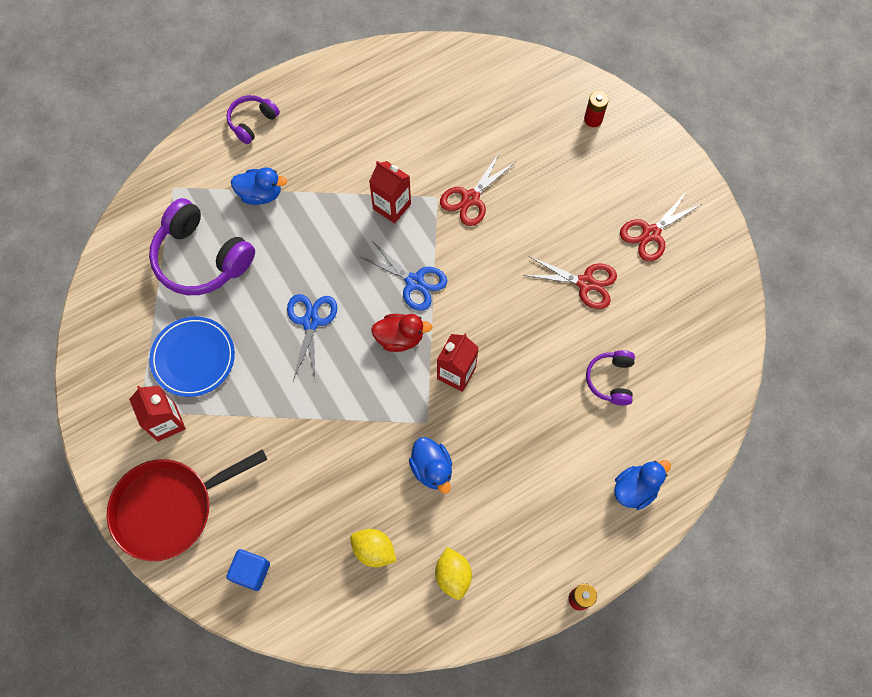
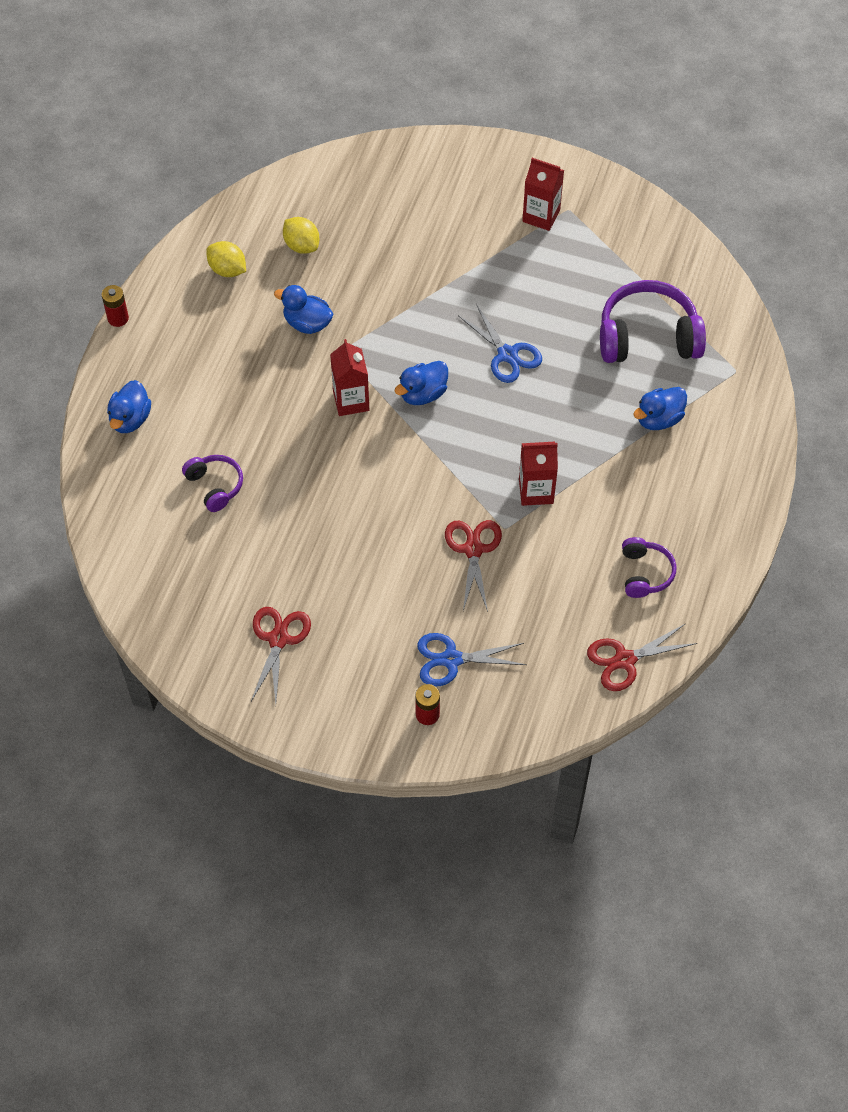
camera: 140 degrees right, 10 degrees down
red pan [107,450,267,561] -> none
blue plate [149,316,235,397] -> none
purple headphones [226,95,280,144] -> purple headphones moved to [622,537,677,598]
blue cube [226,549,270,591] -> none
yellow lemon [350,529,397,567] -> yellow lemon turned 60 degrees clockwise [283,217,319,254]
blue scissors [359,240,447,311] -> blue scissors moved to [417,633,526,686]
red duck [371,314,432,352] -> blue duck [395,361,448,405]
red scissors [523,256,617,309] -> red scissors moved to [587,623,697,691]

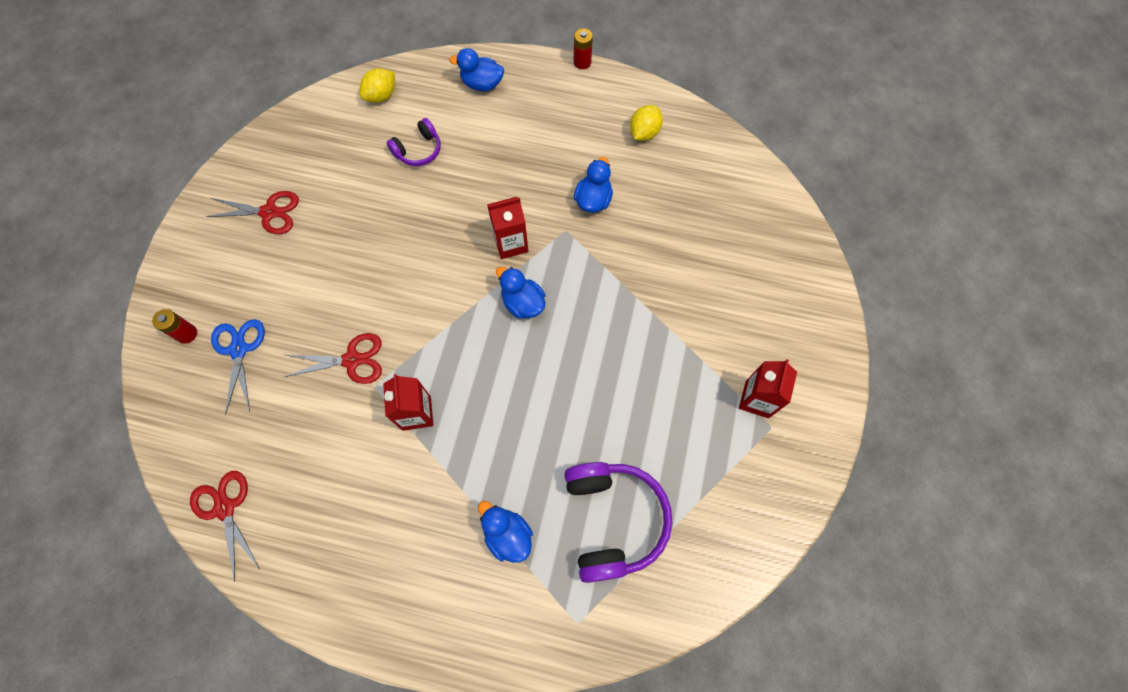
camera: 85 degrees right, 10 degrees up
yellow lemon [283,217,319,254] -> yellow lemon moved to [360,68,395,103]
blue scissors [458,304,542,383] -> none
purple headphones [622,537,677,598] -> none

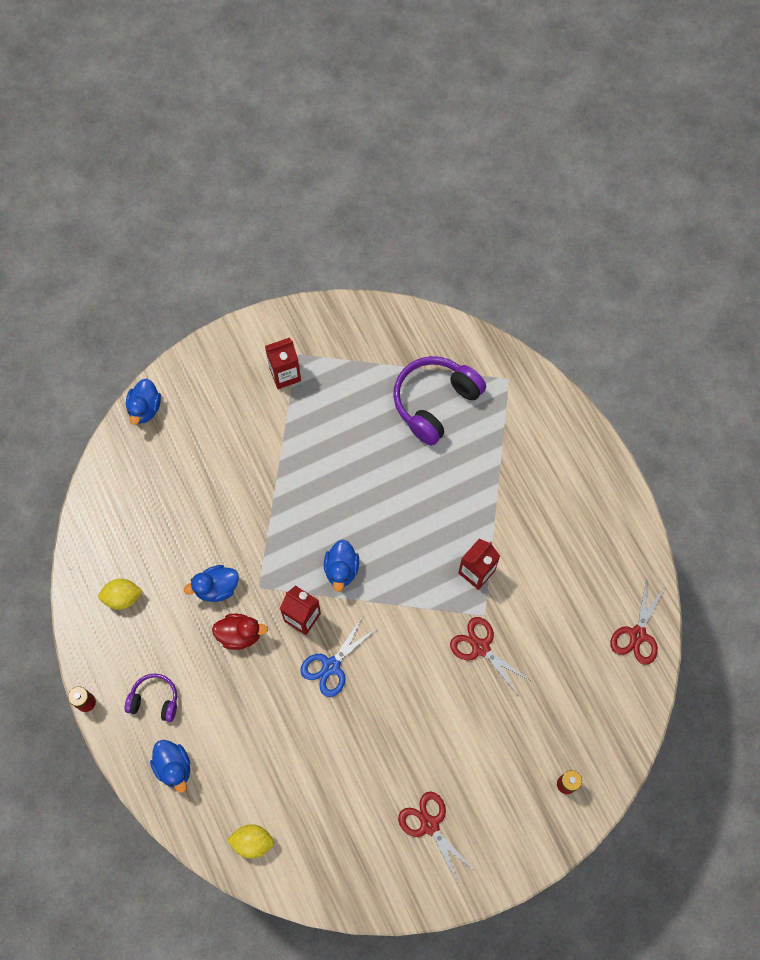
camera: 130 degrees left, 0 degrees up
blue scissors [211,319,265,415] -> blue scissors moved to [300,616,378,697]
purple headphones [386,118,441,166] -> purple headphones moved to [125,673,177,722]
blue duck [478,501,533,563] -> blue duck moved to [126,378,161,425]
none -> red duck [212,614,268,650]

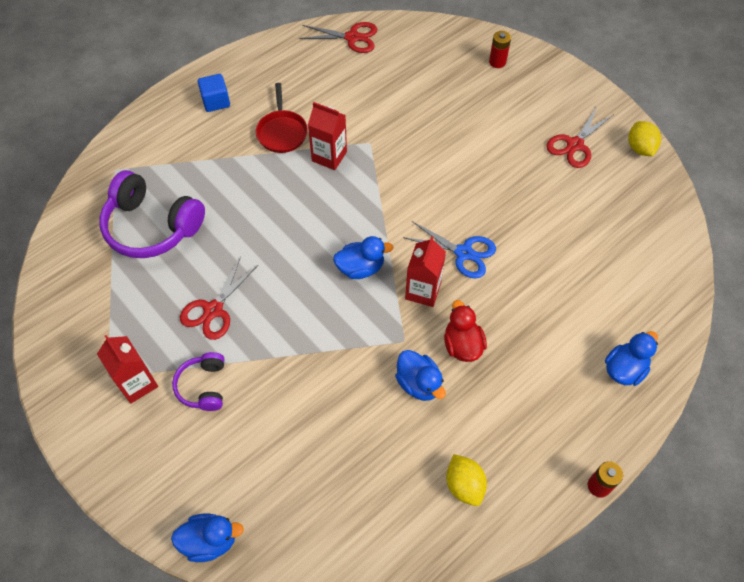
camera: 105 degrees left, 10 degrees down
purple headphones [125,673,177,722] -> purple headphones moved to [172,352,224,411]
yellow lemon [227,824,274,859] -> yellow lemon moved to [628,121,661,156]
red scissors [450,617,532,695] -> red scissors moved to [180,256,258,340]
none -> blue cube [198,74,230,112]
none -> red pan [256,83,308,153]

